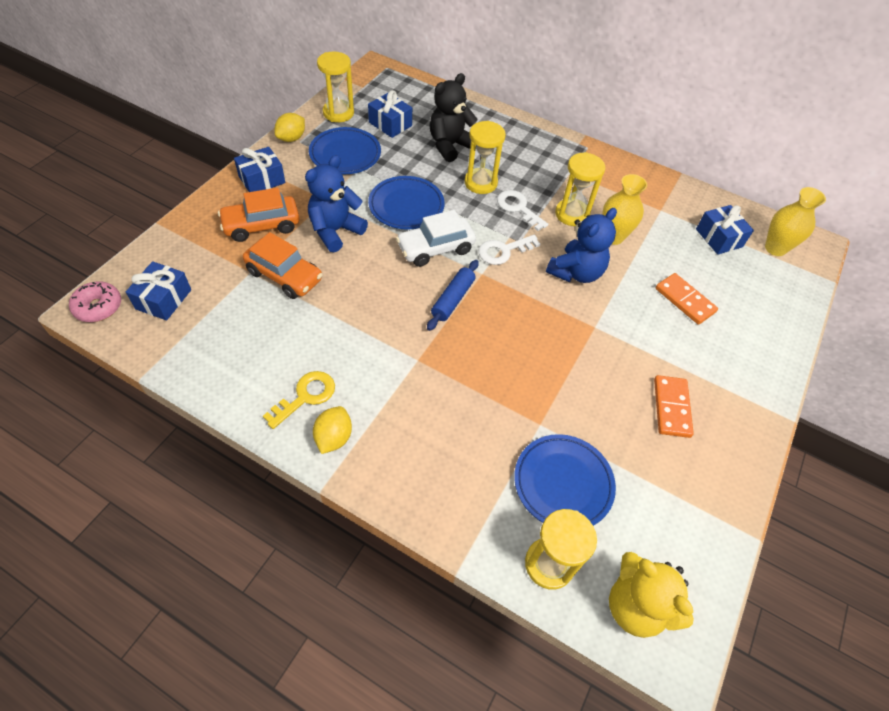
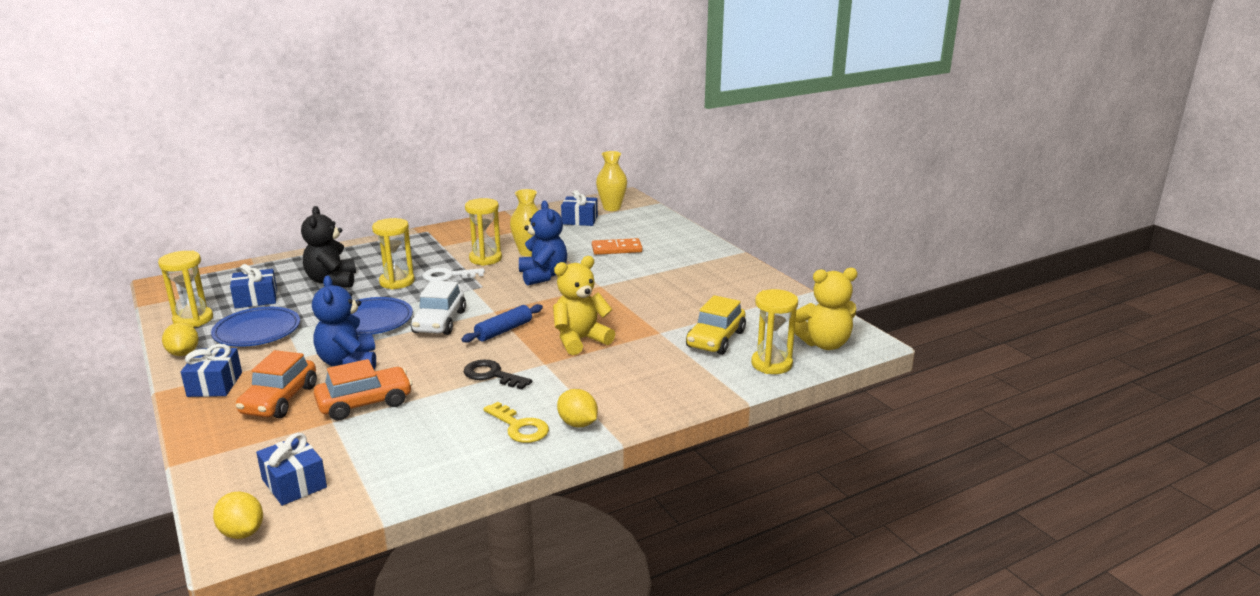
camera: 55 degrees left, 30 degrees down
pink donut [69,282,121,322] -> yellow lemon [213,492,263,539]
yellow key [263,371,335,429] -> yellow key turned 150 degrees clockwise [483,402,549,443]
blue rolling pin [427,260,479,331] -> blue rolling pin turned 75 degrees clockwise [461,304,543,343]
white key [478,235,540,265] -> none
blue plate [514,434,616,526] -> yellow car [686,295,746,355]
orange domino [654,375,694,438] -> none
none -> black key [464,360,532,389]
none -> yellow teddy bear [553,256,615,355]

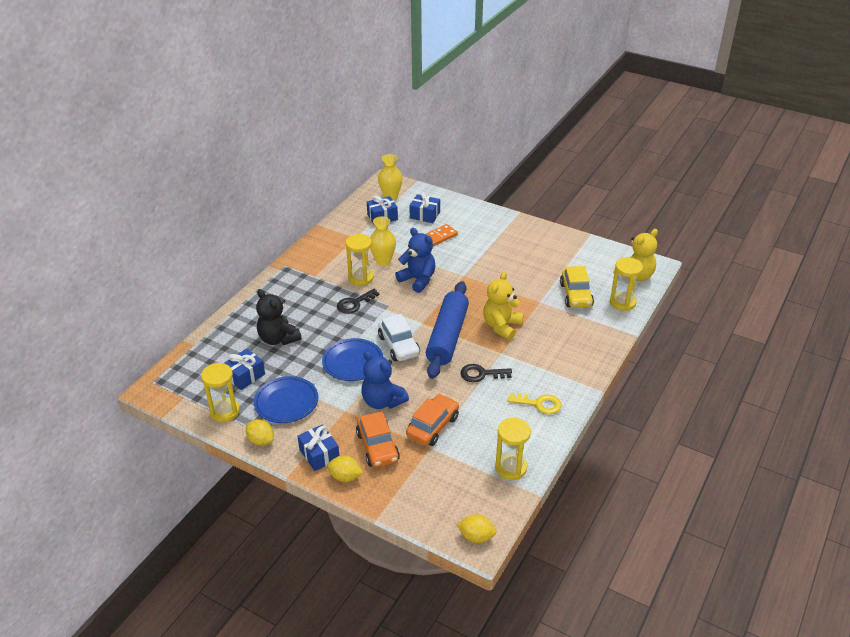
camera: 30 degrees left, 15 degrees up
blue gift [256,433,327,506] -> blue gift moved to [409,192,440,223]
yellow hourglass [372,218,415,289] -> yellow hourglass moved to [495,418,531,480]
white key [423,268,485,281] -> black key [337,289,380,314]
blue rolling pin [461,304,543,343] -> blue rolling pin [426,281,469,379], size x1.99
yellow lemon [557,389,598,427] -> yellow lemon moved to [327,455,363,482]

